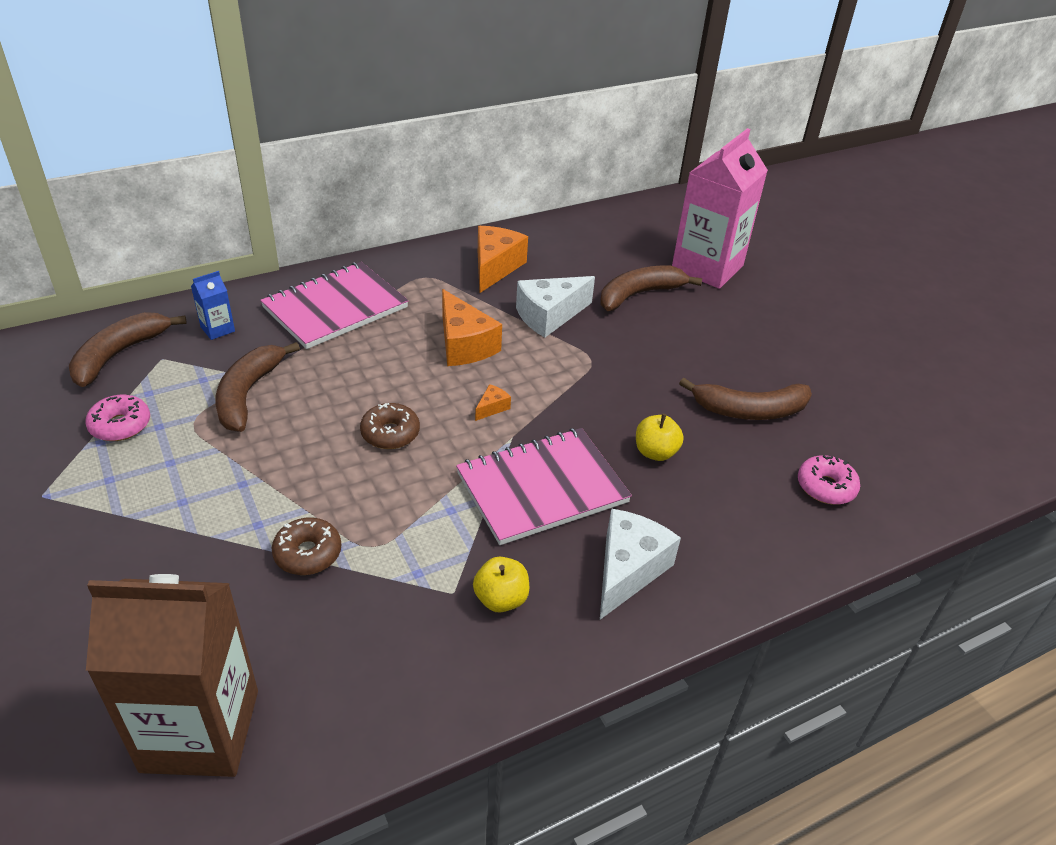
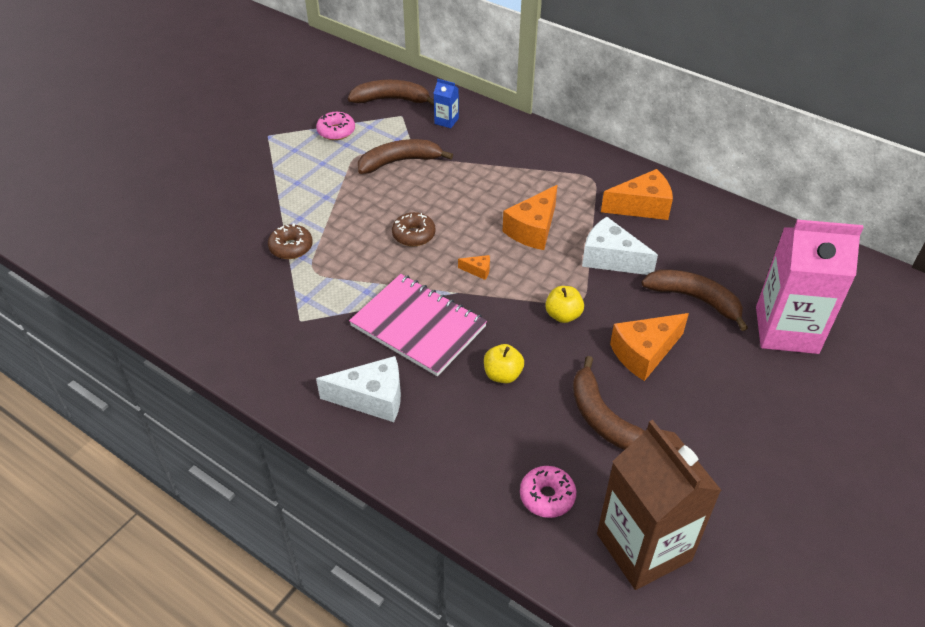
camera: 65 degrees right, 5 degrees up
brown carton [86,574,258,777] -> brown carton moved to [597,420,722,590]
pink notebook [260,262,409,349] -> none
yellow apple [473,557,529,612] -> yellow apple moved to [545,286,584,323]
none -> orange cheese [610,313,689,381]

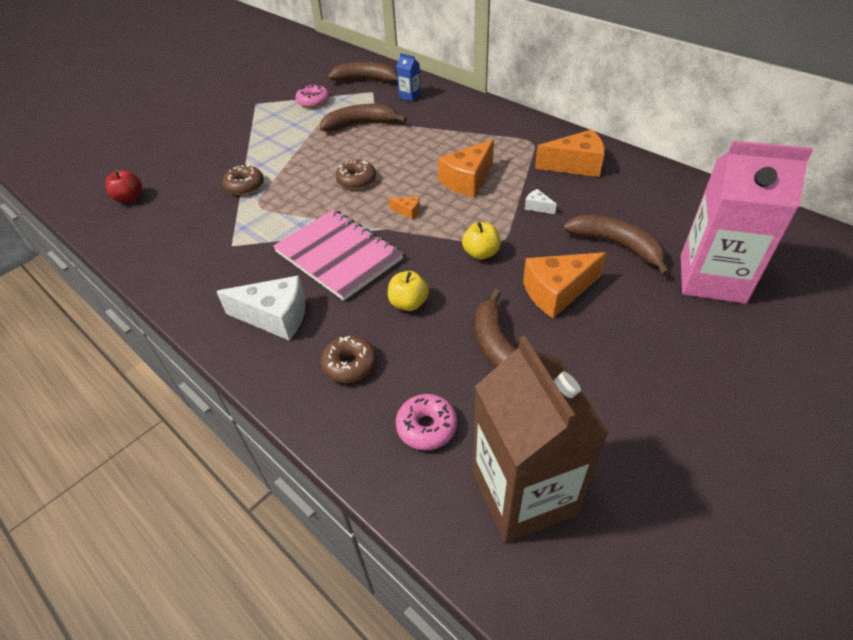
camera: 10 degrees right, 0 degrees up
white cheese [582,217,658,275] -> white cheese [525,189,557,214], size x0.45
none -> red apple [106,170,142,203]
none -> brown donut [321,335,377,383]

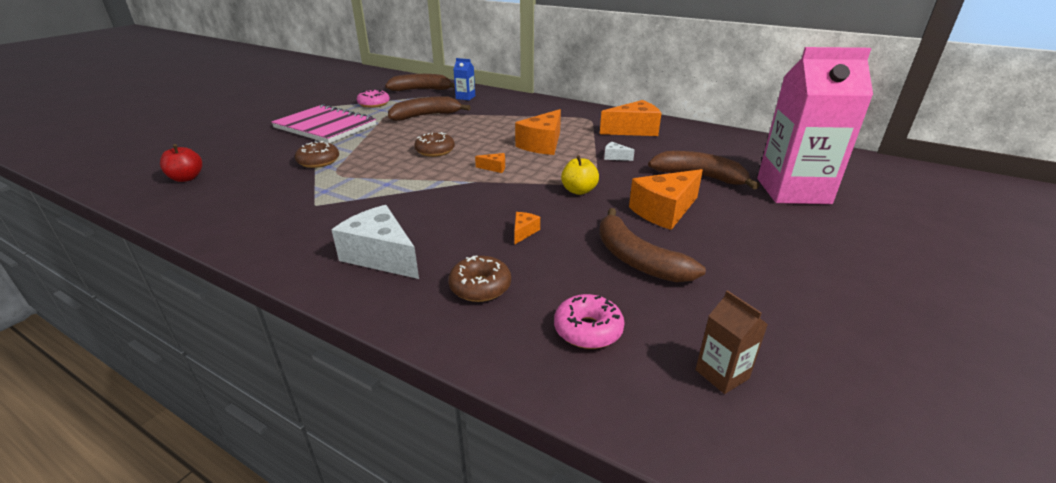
camera: 15 degrees left, 15 degrees down
white cheese [216,276,306,341] -> white cheese turned 135 degrees counterclockwise [332,205,419,279]
pink notebook [273,209,403,301] -> pink notebook moved to [271,104,376,143]
yellow apple [388,271,429,311] -> orange cheese [514,212,540,244]
brown carton [473,336,609,543] -> brown carton [695,290,768,394], size x0.41

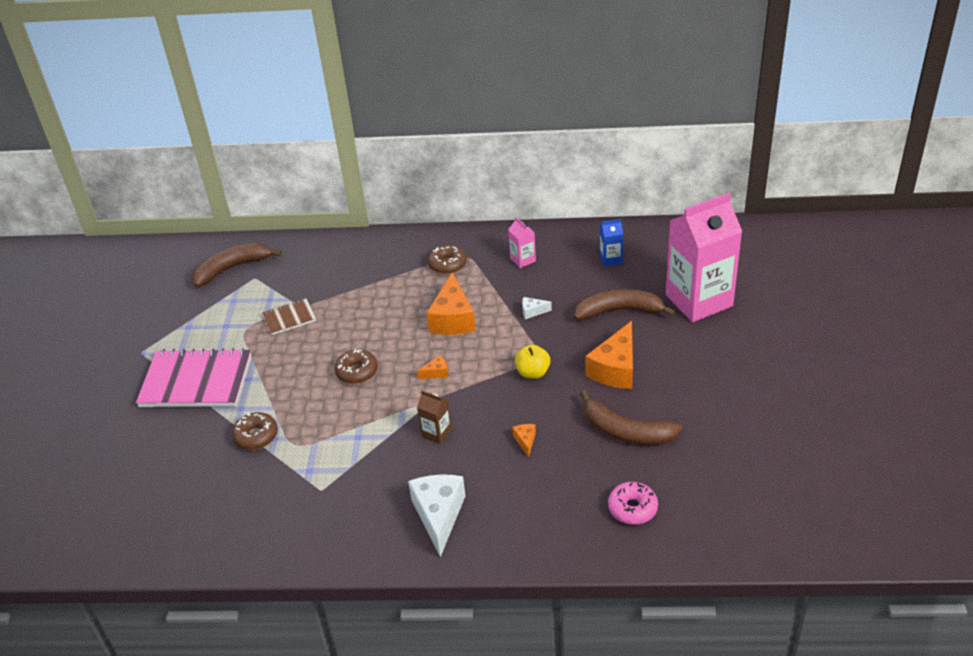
camera: 25 degrees left, 10 degrees up
red apple [160,144,202,182] -> none
white cheese [332,205,419,279] -> white cheese turned 75 degrees clockwise [408,474,465,557]
pink donut [357,90,390,108] -> none
brown banana [388,96,471,121] -> brown notebook [262,298,316,335]
brown donut [448,256,511,302] -> brown donut moved to [428,245,467,274]
blue carton [454,58,475,100] -> blue carton moved to [600,219,623,266]
orange cheese [600,100,662,136] -> pink carton [508,217,536,268]
brown carton [695,290,768,394] -> brown carton moved to [417,391,452,444]

